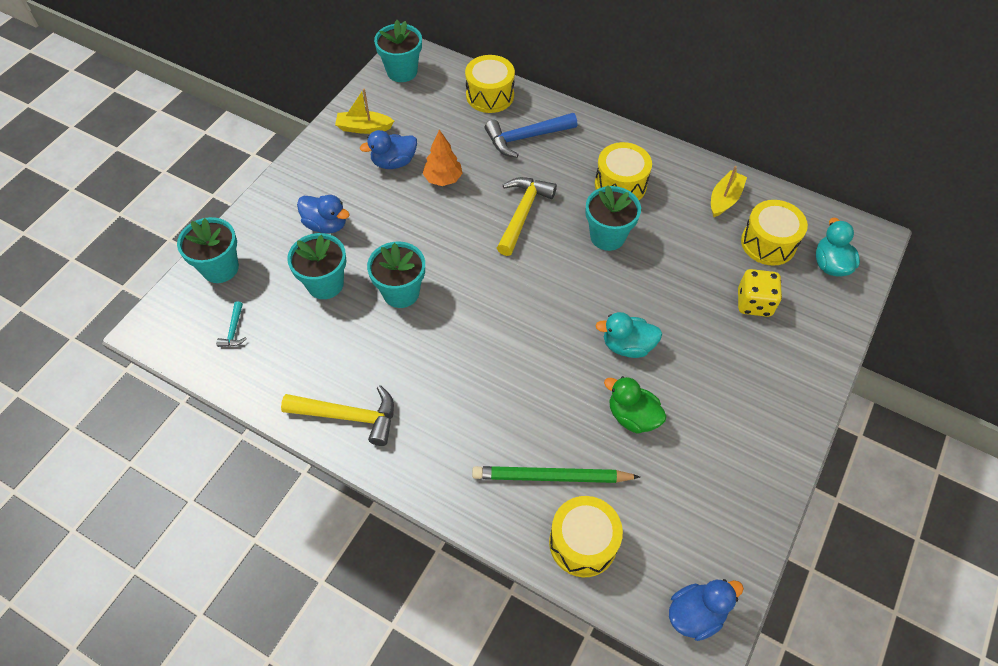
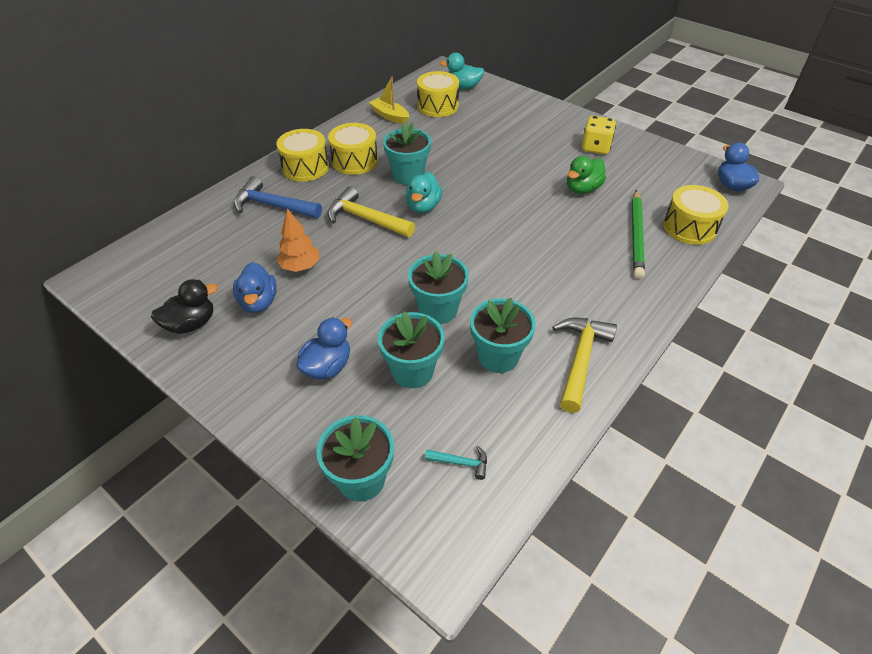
camera: 80 degrees left, 10 degrees down
yellow boat [335,89,394,134] -> black duck [151,279,218,334]
turquoise flower pot [374,20,422,82] -> turquoise flower pot moved to [470,298,536,373]
yellow drum [465,55,515,113] -> yellow drum moved to [276,129,329,182]
blue hammer [485,113,577,158] -> blue hammer turned 120 degrees clockwise [234,176,322,219]
turquoise duck [595,312,662,358] -> turquoise duck moved to [405,172,442,213]
yellow dice [738,269,782,317] -> yellow dice moved to [582,116,616,155]

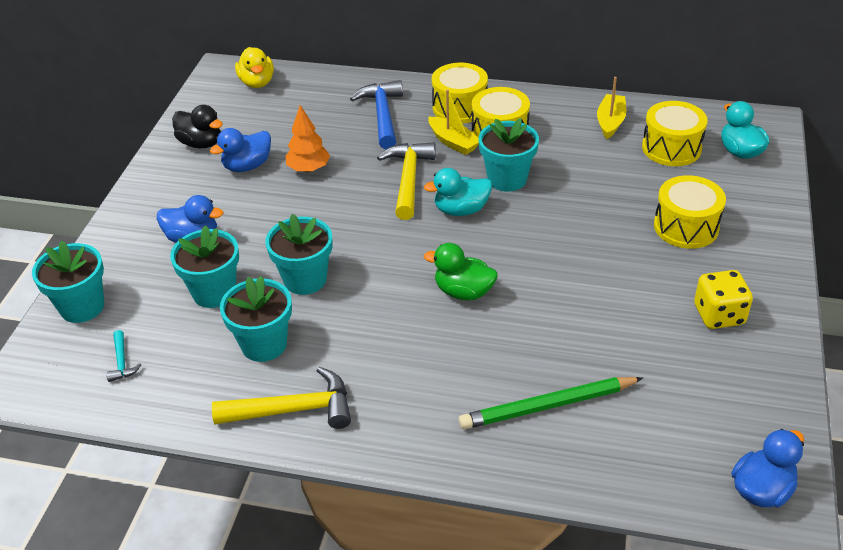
camera: 65 degrees right, 5 degrees down
green duck [567,156,606,194] -> green duck moved to [424,243,498,300]
yellow drum [663,185,728,245] -> yellow drum moved to [654,175,726,249]
none -> yellow duck [235,47,274,88]
none -> yellow boat [428,89,479,155]

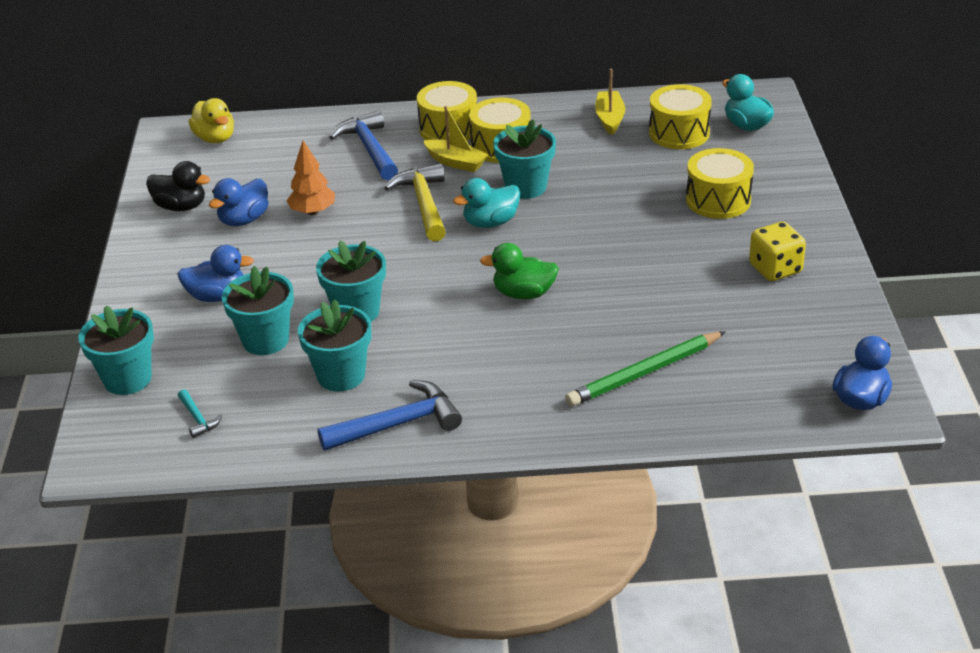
camera: 15 degrees left, 5 degrees down
yellow hammer [212,367,351,429] -> blue hammer [317,380,462,451]

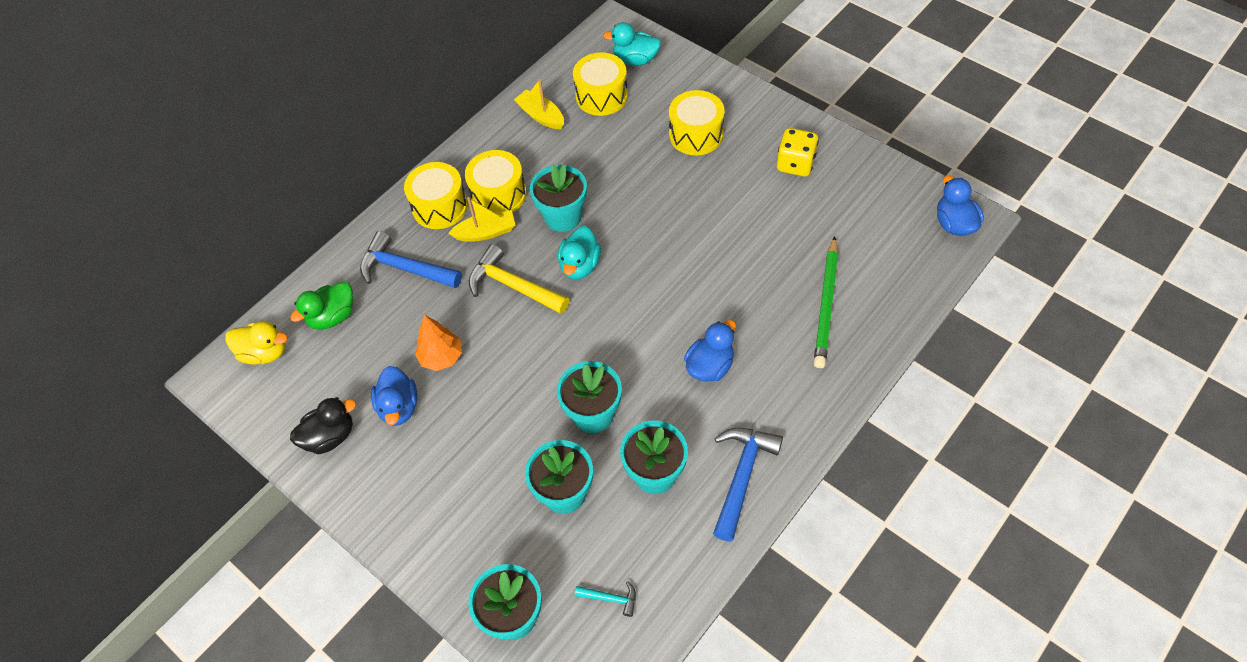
camera: 45 degrees left, 20 degrees up
blue duck [178,245,254,302] -> blue duck moved to [684,320,736,382]
green duck [480,243,559,299] -> green duck moved to [290,281,353,330]

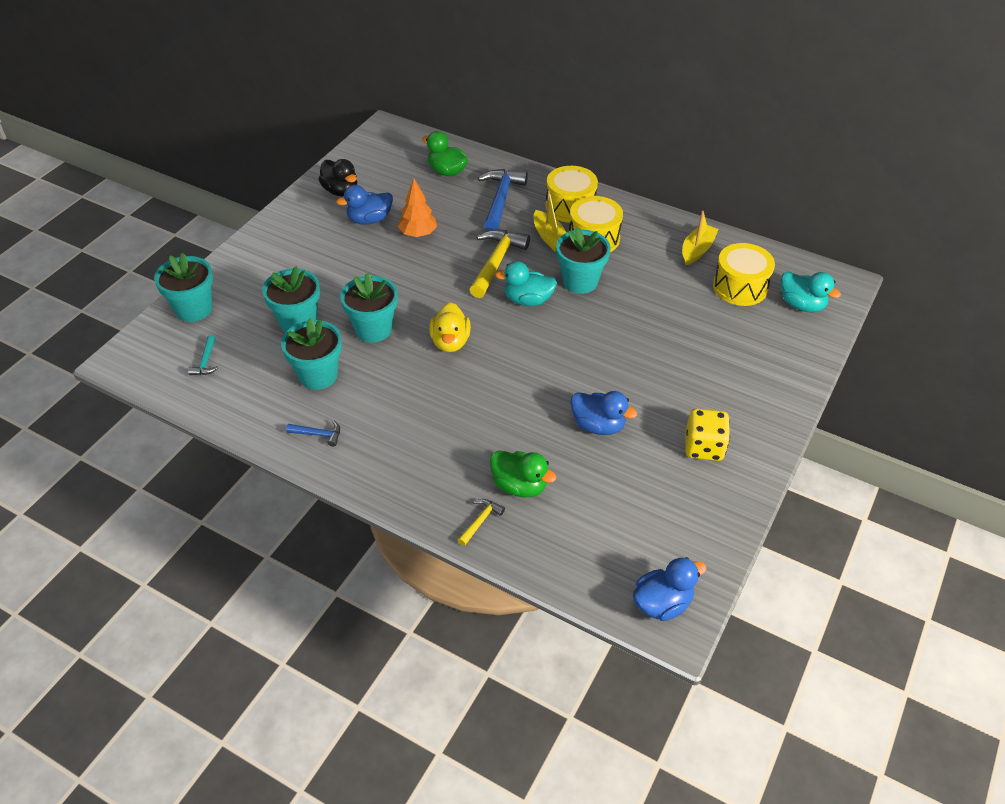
camera: 75 degrees right, 10 degrees down
yellow duck [225,321,288,365] -> yellow duck moved to [429,302,471,352]
turquoise duck [603,22,661,65] -> turquoise duck turned 135 degrees clockwise [781,271,841,312]
yellow drum [669,90,725,156] -> none
blue duck [684,320,736,382] -> blue duck moved to [570,391,637,435]
blue hammer [713,428,783,541] -> blue hammer [286,420,340,447], size x0.48
green pencil [814,236,838,368] -> green duck [490,450,556,497]
none -> yellow hammer [458,499,505,546]

